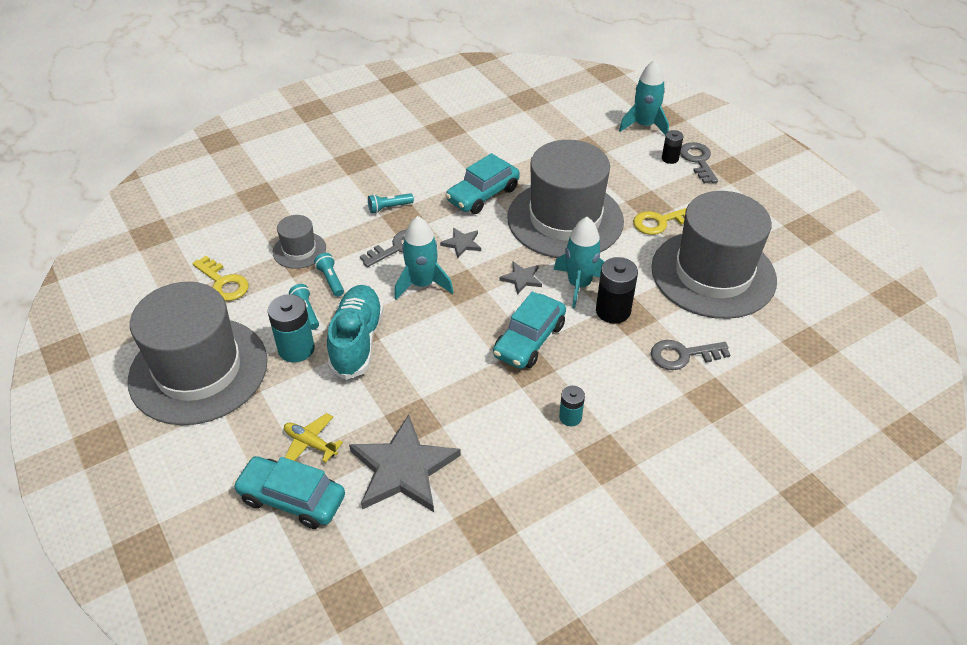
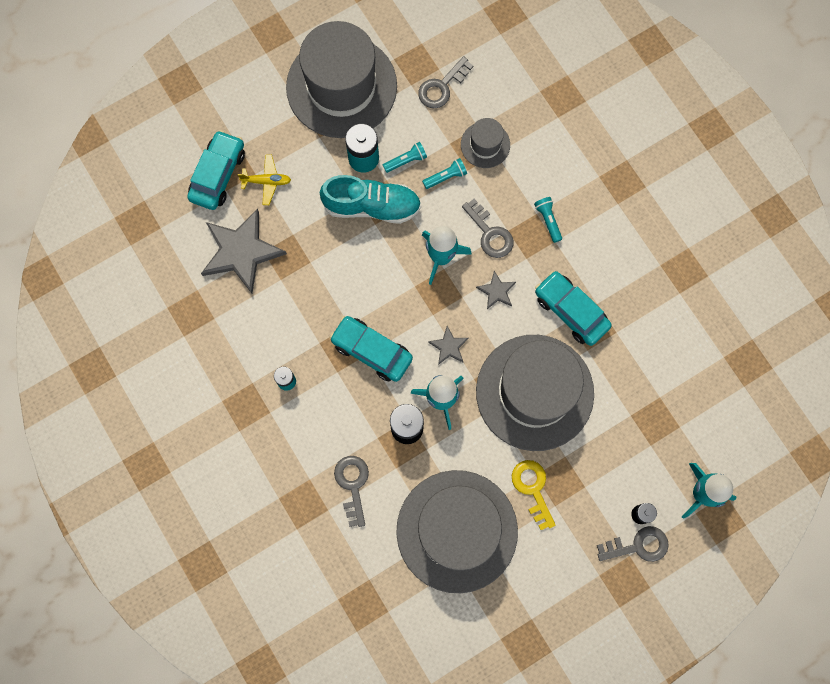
camera: 90 degrees right, 30 degrees up
yellow key [192,256,248,301] -> grey key [418,56,473,108]
yellow plane [284,413,343,462] -> yellow plane turned 60 degrees clockwise [238,154,291,205]

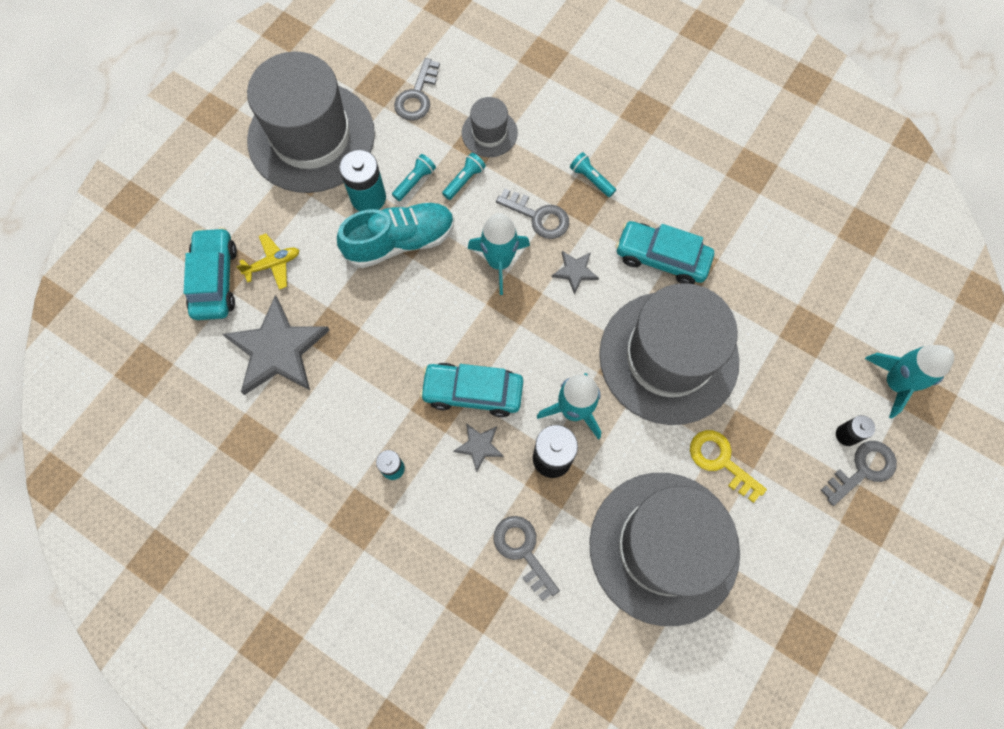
camera: 25 degrees left, 5 degrees down
grey star [428,326,469,365] -> grey star moved to [453,423,504,472]

